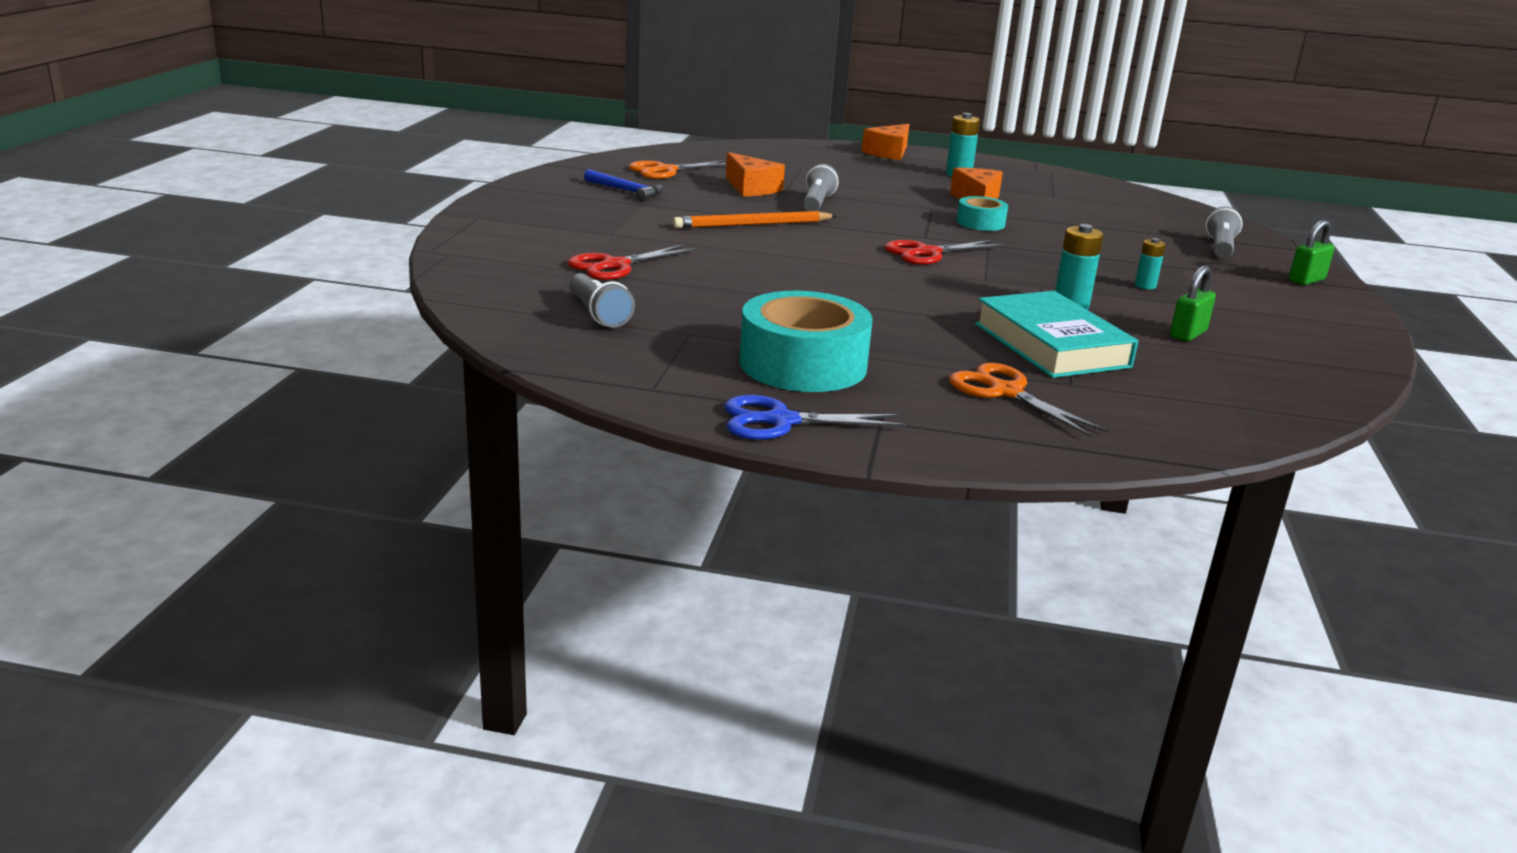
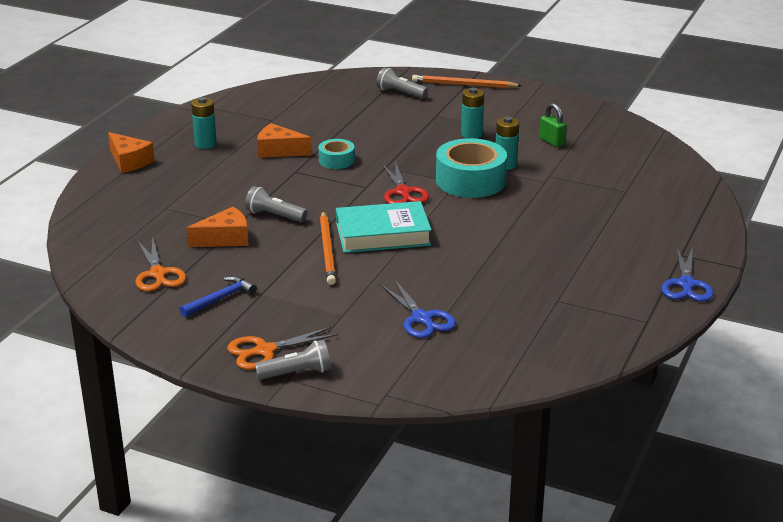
camera: 75 degrees left, 5 degrees up
red scissors [567,244,696,280] -> blue scissors [380,279,456,338]
grey flashlight [569,273,635,327] -> grey flashlight moved to [255,340,331,380]
turquoise tape [740,291,873,392] -> turquoise tape moved to [436,138,507,198]
orange scissors [949,363,1109,437] -> orange scissors moved to [227,326,338,370]
turquoise book [975,291,1138,378] -> turquoise book moved to [336,201,432,253]
turquoise battery [1135,238,1166,289] -> turquoise battery [461,88,484,139], size x1.60
green padlock [1289,220,1335,285] -> orange pencil [412,75,522,88]

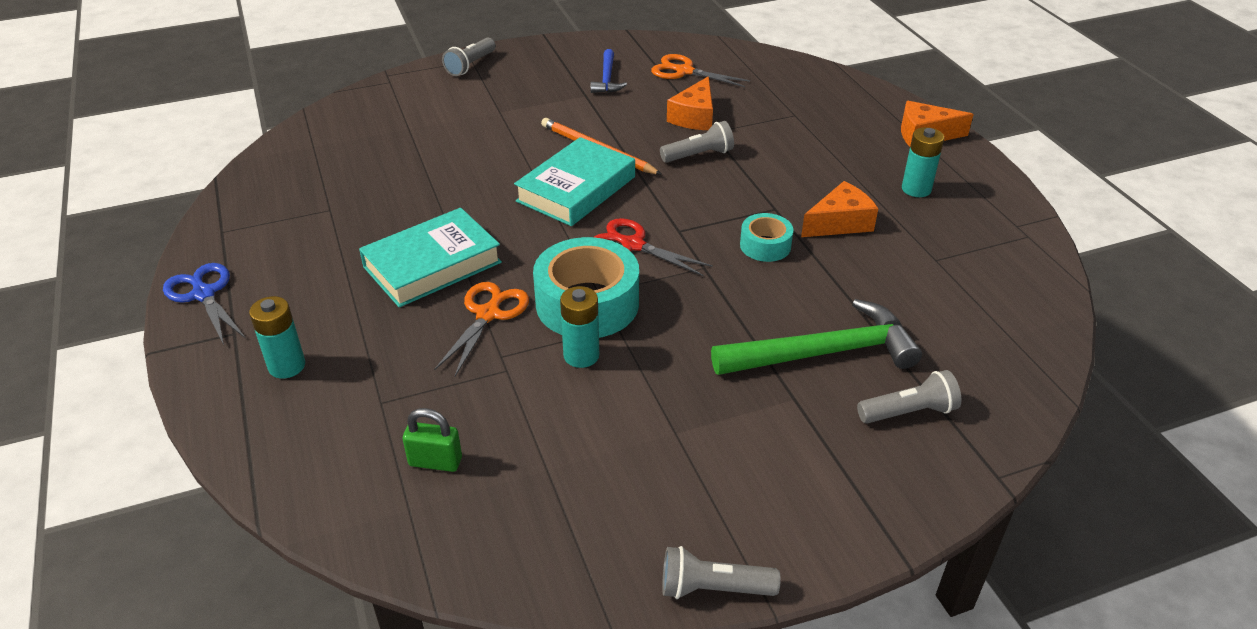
camera: 135 degrees right, 10 degrees up
orange scissors [227,326,338,370] -> orange scissors moved to [434,282,529,376]
blue scissors [380,279,456,338] -> none
orange pencil [412,75,522,88] -> none
turquoise battery [461,88,484,139] -> turquoise battery moved to [249,296,305,378]
green padlock [539,103,567,147] -> green padlock moved to [403,408,462,472]
none -> turquoise book [359,208,502,307]
none -> grey flashlight [662,546,781,599]
none -> green hammer [711,299,922,375]

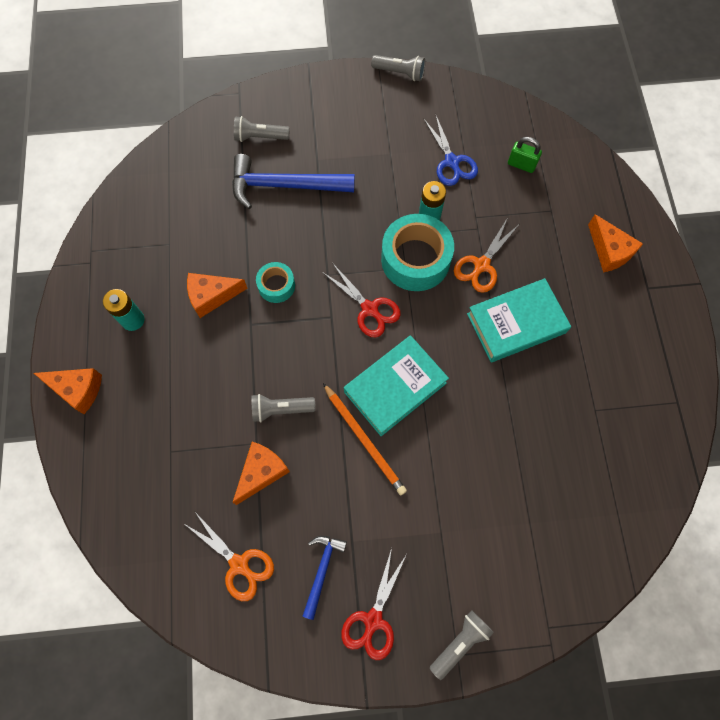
camera: 165 degrees left, 30 degrees up
blue scissors [163,263,246,345] -> blue scissors moved to [424,116,478,186]
turquoise battery [249,296,305,378] -> orange cheese [588,214,643,272]
green hammer [711,299,922,375] -> blue hammer [232,154,355,209]
none -> red scissors [341,548,407,660]

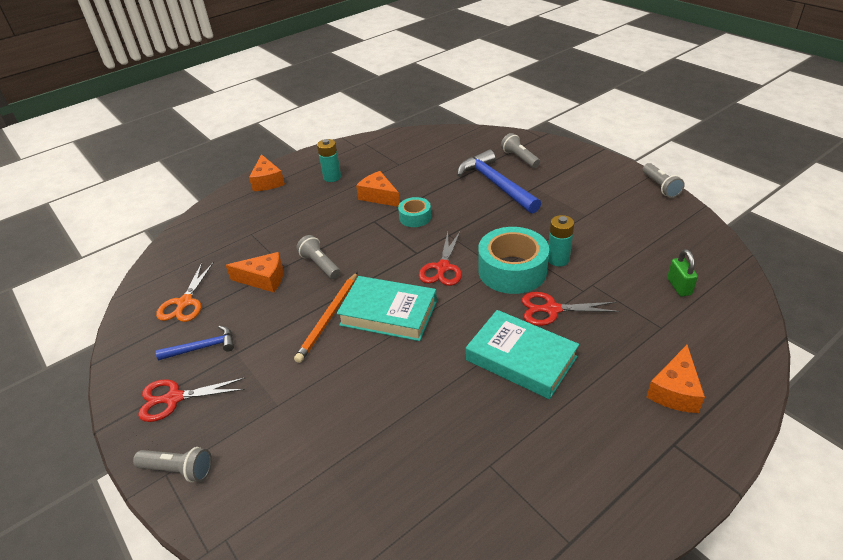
camera: 60 degrees right, 30 degrees down
blue scissors [424,116,478,186] -> none
orange scissors [454,219,518,293] -> red scissors [522,292,620,326]

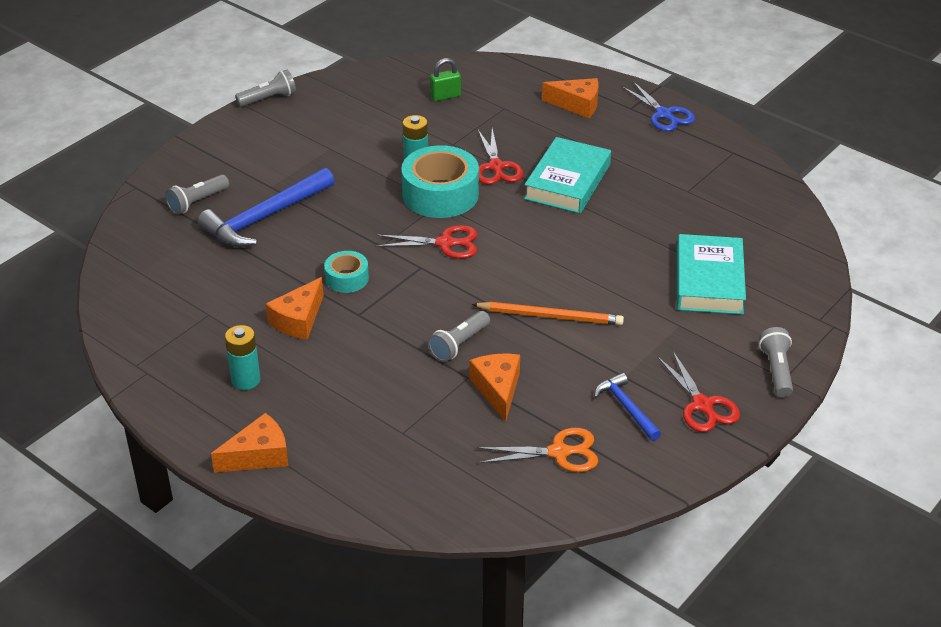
camera: 105 degrees left, 0 degrees up
turquoise book [337,276,437,341] -> turquoise book moved to [677,234,746,314]
none -> blue scissors [621,81,695,131]

